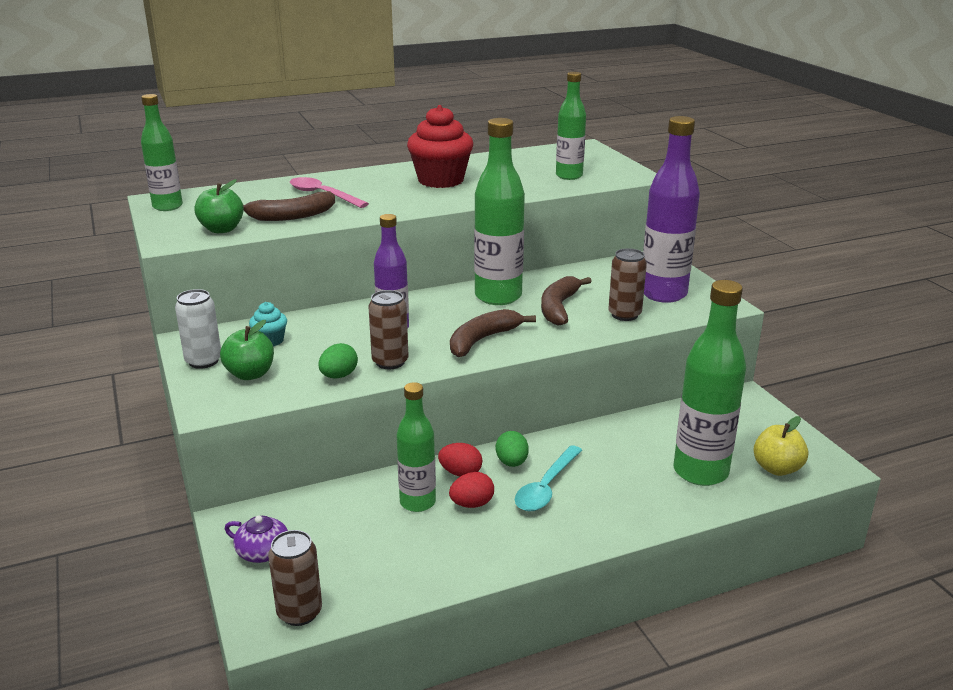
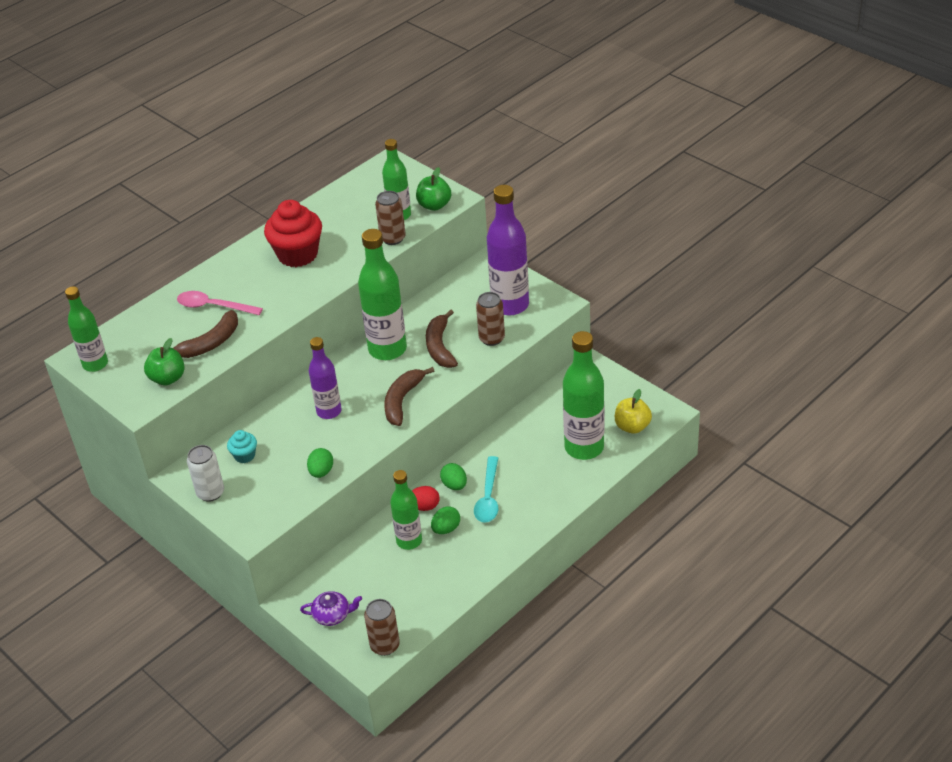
camera: 20 degrees left, 15 degrees up
green apple [220,320,274,380] -> green apple moved to [416,167,451,211]
brown can [368,290,408,369] -> brown can moved to [375,191,406,245]
red egg [449,472,494,508] -> green egg [431,506,460,534]

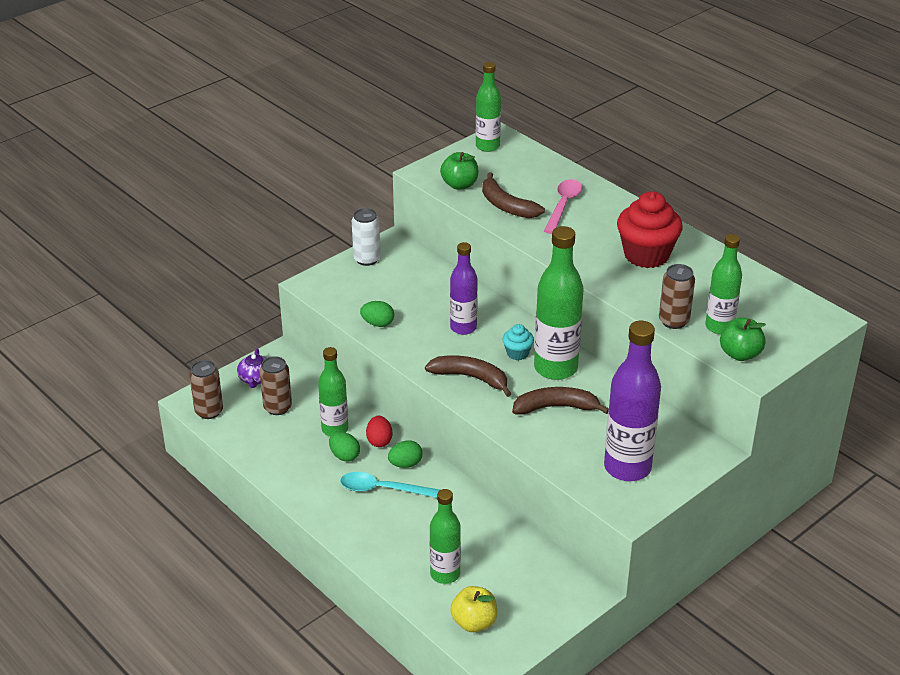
camera: 90 degrees right, 5 degrees down
turquoise cupcake [227,430,257,463] -> turquoise cupcake moved to [503,324,534,360]
brown can [476,292,505,346] -> brown can moved to [260,356,292,415]
green bottle [563,331,604,460] -> green bottle [430,489,461,584], size x0.63

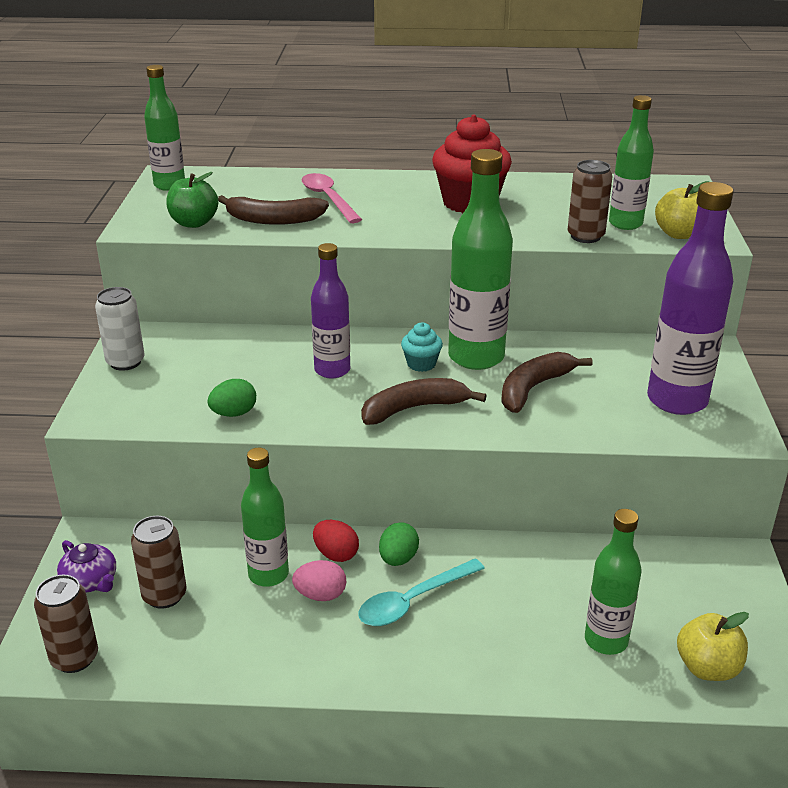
camera: 45 degrees left, 5 degrees down
green egg [329,432,360,462] -> pink egg [292,560,346,601]
green apple [720,318,766,361] -> yellow apple [655,181,709,239]

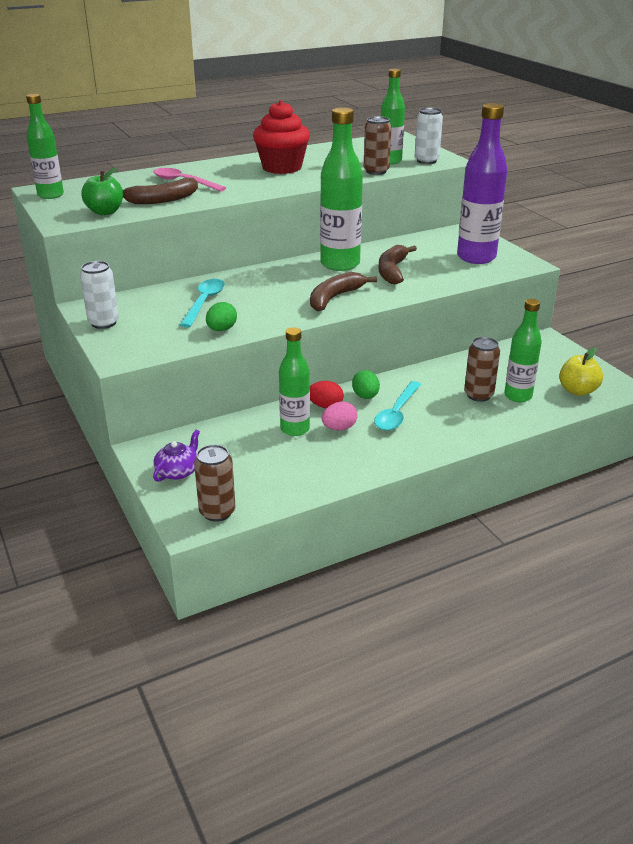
camera: 30 degrees left, 0 degrees up
purple teapot [57,540,116,593] -> purple teapot turned 75 degrees counterclockwise [153,430,200,482]
brown can [131,516,187,609] -> brown can moved to [464,337,500,402]
purple bottle [311,243,350,378] -> none
turquoise cupcake [401,322,443,372] -> none
yellow apple [655,181,709,239] -> white can [415,107,443,164]
none -> turquoise spoon [180,279,225,328]

